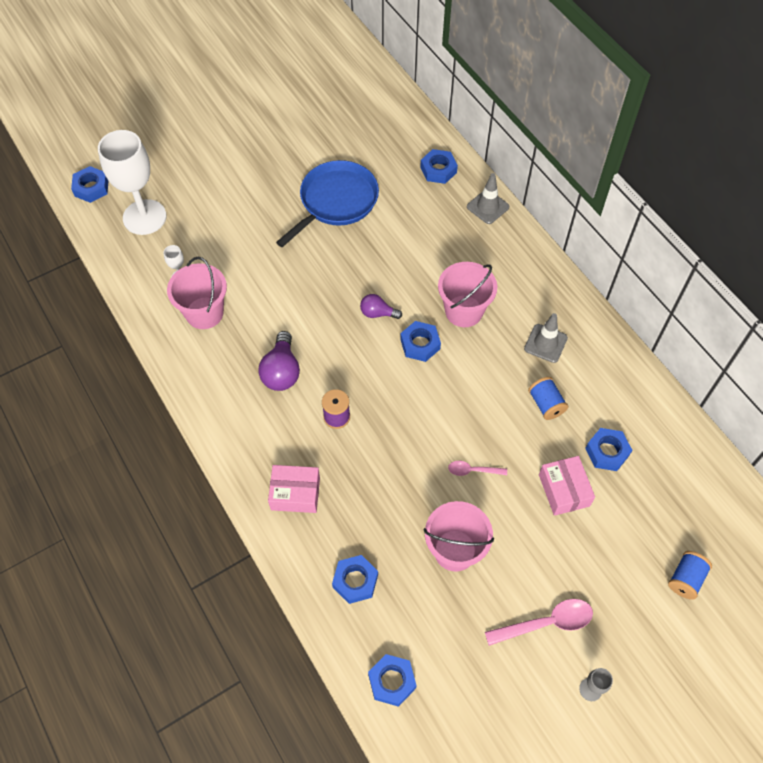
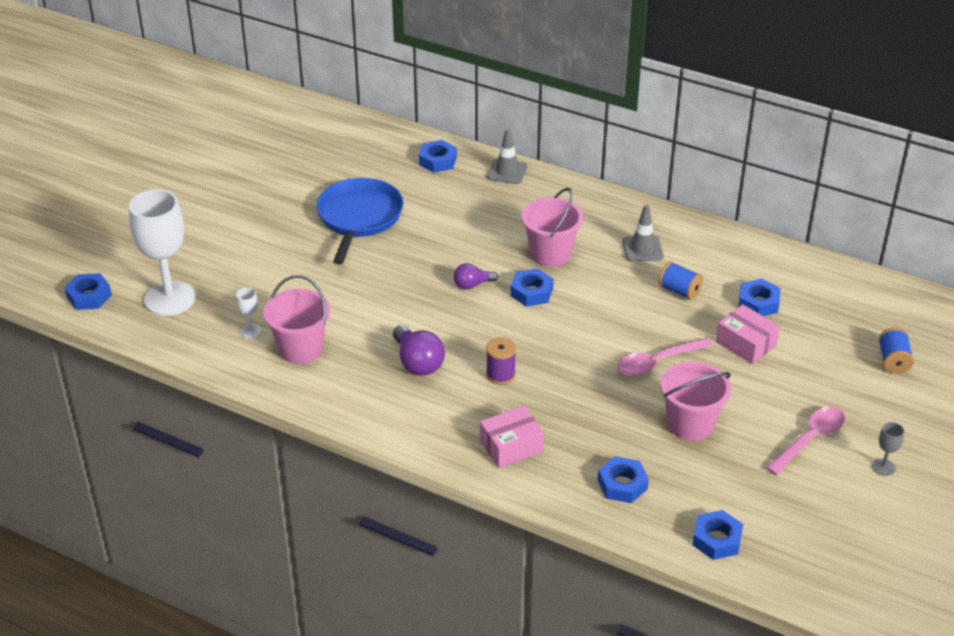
camera: 30 degrees left, 20 degrees down
pink spoon [448,461,507,476] -> pink spoon [617,338,713,376], size x1.72

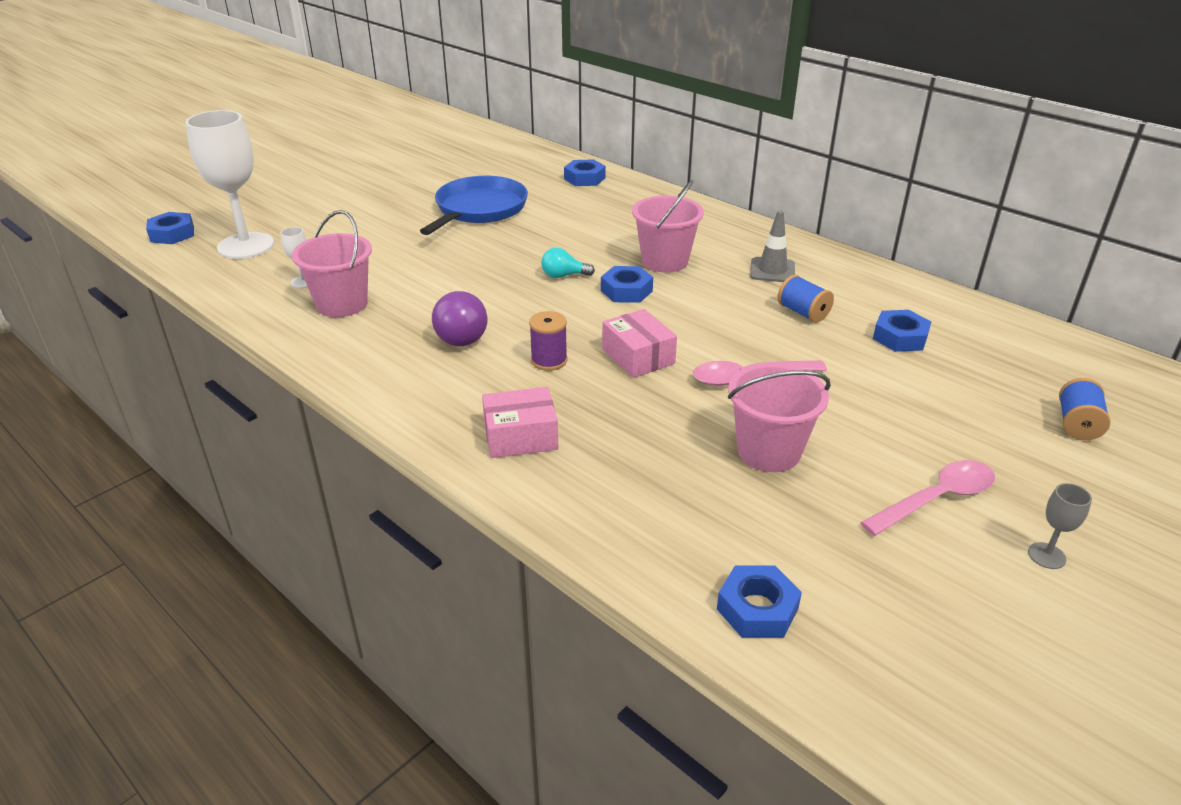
camera: 15 degrees right, 5 degrees down
purple light bulb [454,263,498,290] -> turquoise light bulb [541,248,595,278]
grey traffic cone [487,128,527,184] -> none
blue nut [598,456,649,503] -> none
pink box [716,304,780,364] -> pink box moved to [602,309,677,378]

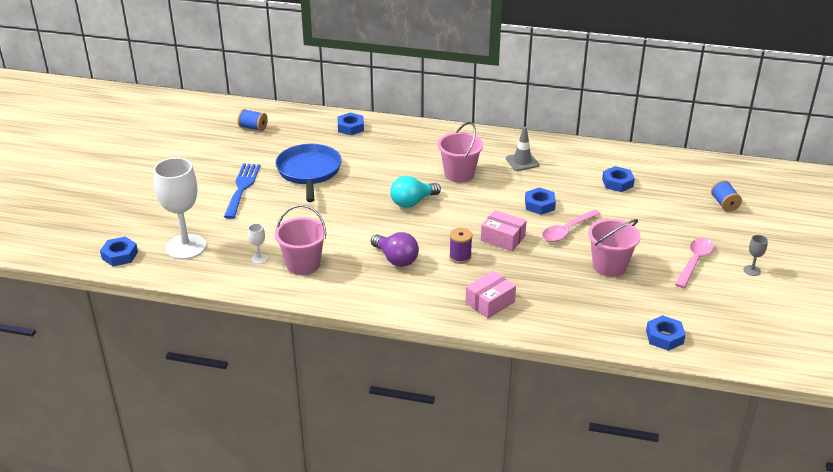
camera: 30 degrees left, 0 degrees up
turquoise light bulb [541,248,595,278] -> turquoise light bulb [390,176,441,208], size x1.62
blue nut [601,266,653,303] -> blue nut moved to [525,187,556,215]
blue spool [778,275,834,323] -> blue spool moved to [238,109,268,132]
none -> blue fork [224,164,260,219]

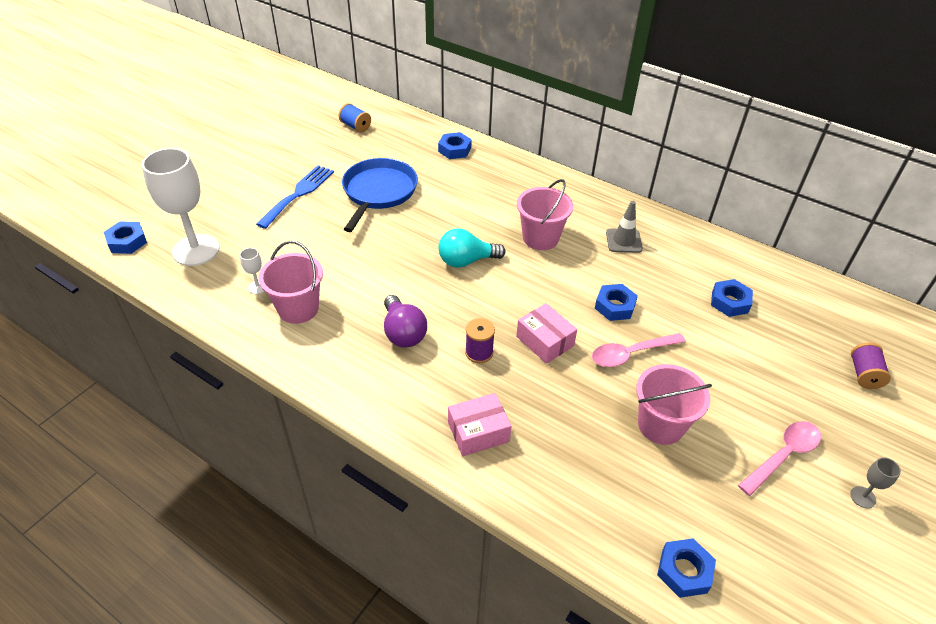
camera: 20 degrees right, 10 degrees up
blue spool [711,180,742,212] -> purple spool [851,343,891,389]

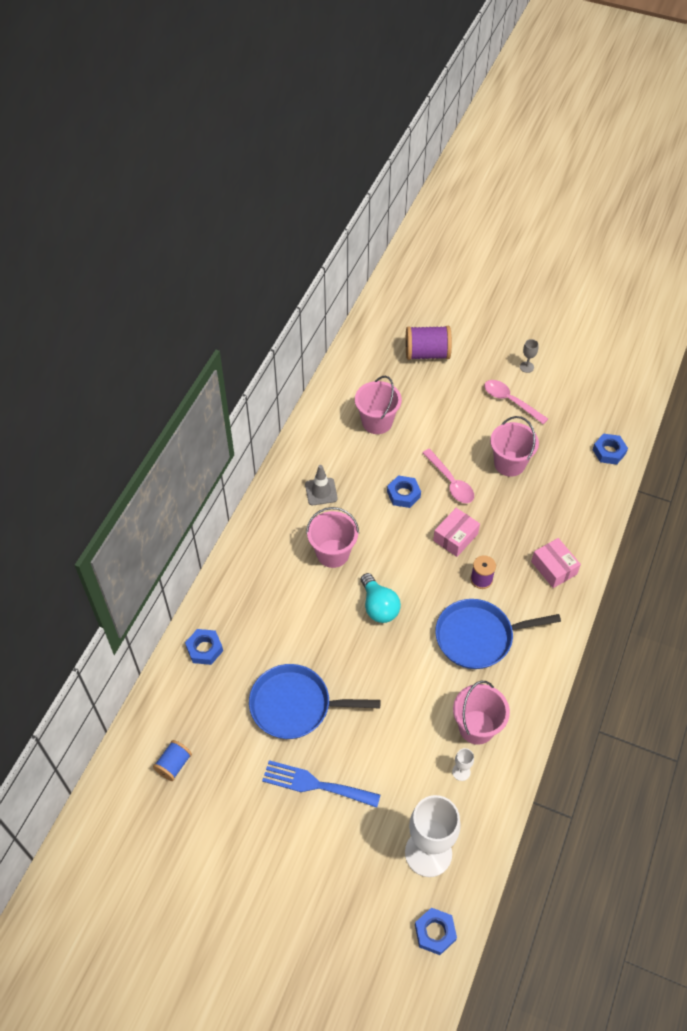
camera: 100 degrees left, 10 degrees up
purple light bulb [384,295,427,347] -> blue pan [435,599,561,669]
blue nut [711,279,753,317] -> pink bucket [355,376,402,434]
purple spool [851,343,891,389] -> purple spool [406,326,452,360], size x1.69

